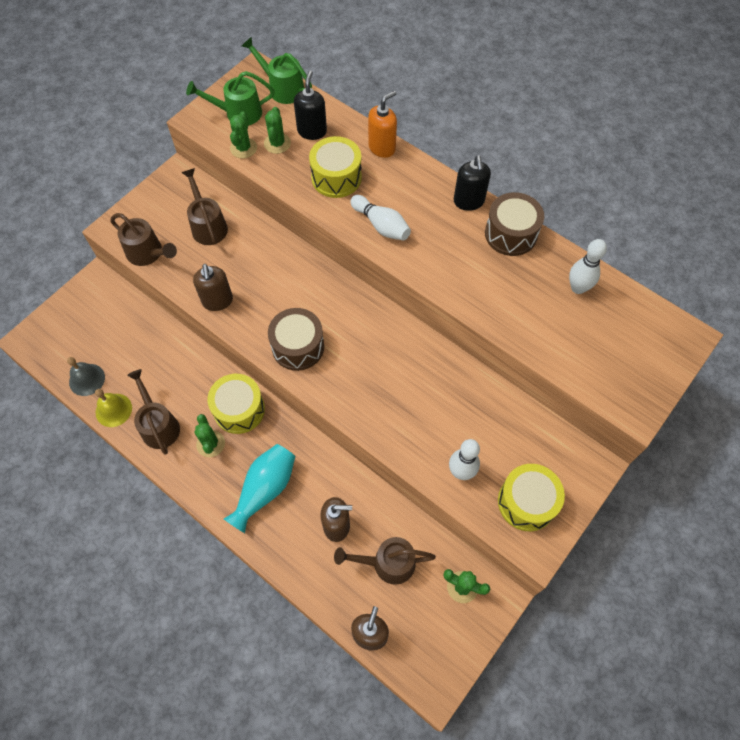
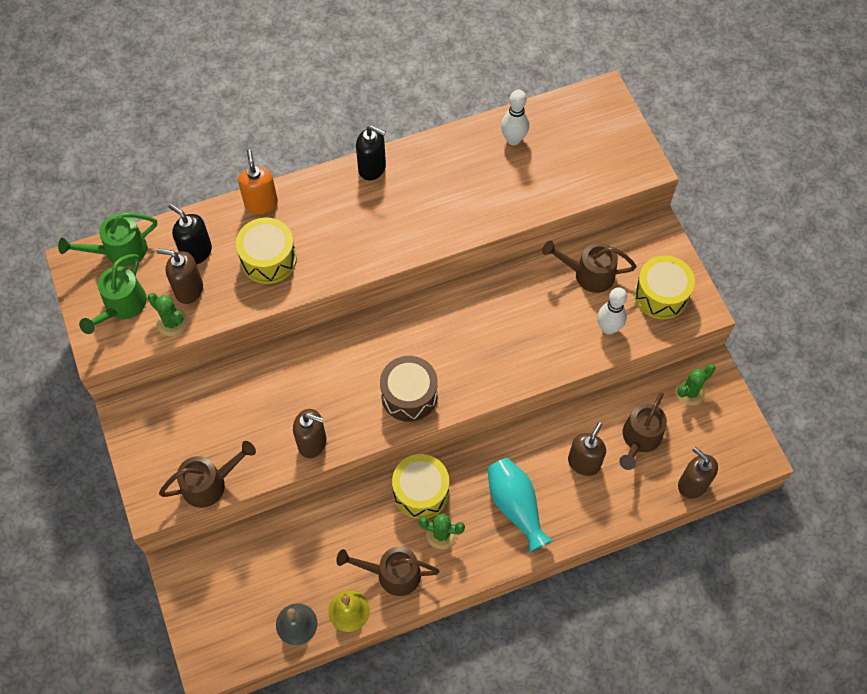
camera: 60 degrees left, 0 degrees up
brown watering can [181,168,228,245] -> brown watering can moved to [542,241,637,293]
green cactus [264,107,291,154] -> brown soap dispenser [157,249,203,304]
white bowling pin [350,195,411,241] -> none
brown drum [485,192,544,256] -> none

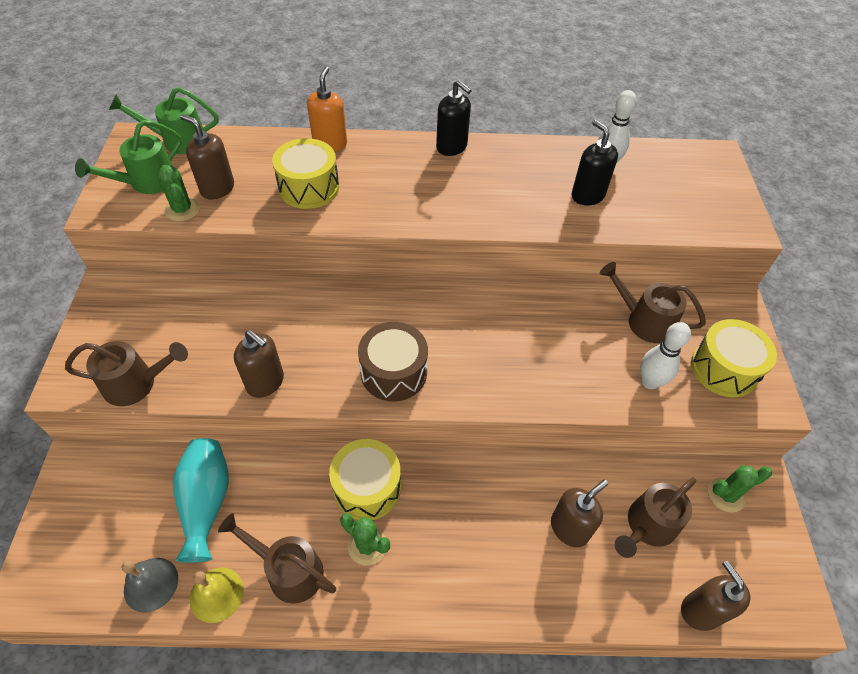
camera: 20 degrees right, 10 degrees down
black soap dispenser [169,204,212,265] -> black soap dispenser moved to [572,120,618,206]
turquoise vase [487,458,553,553] -> turquoise vase moved to [173,438,229,562]

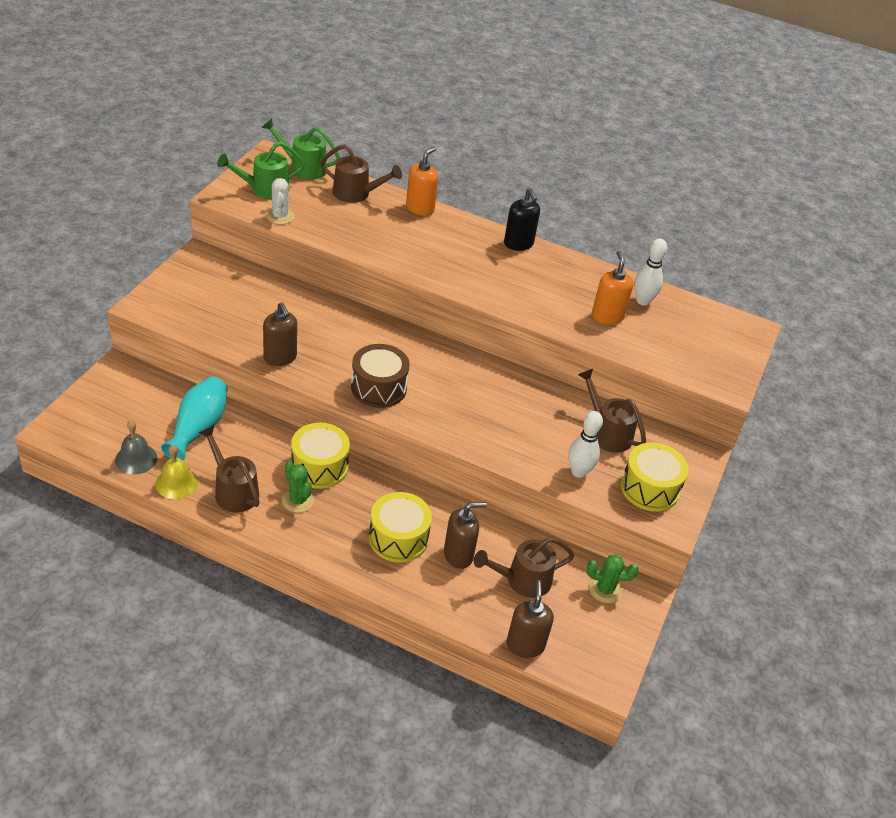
camera: 20 degrees right, 10 degrees down
brown watering can [65,341,188,406] -> brown watering can moved to [320,144,402,203]
green cactus [158,165,200,222] -> white cactus [266,178,295,225]
brown soap dispenser [180,114,234,199] -> none
yellow drum [272,138,339,209] -> yellow drum moved to [369,492,432,563]
black soap dispenser [572,120,618,206] -> orange soap dispenser [592,251,633,325]

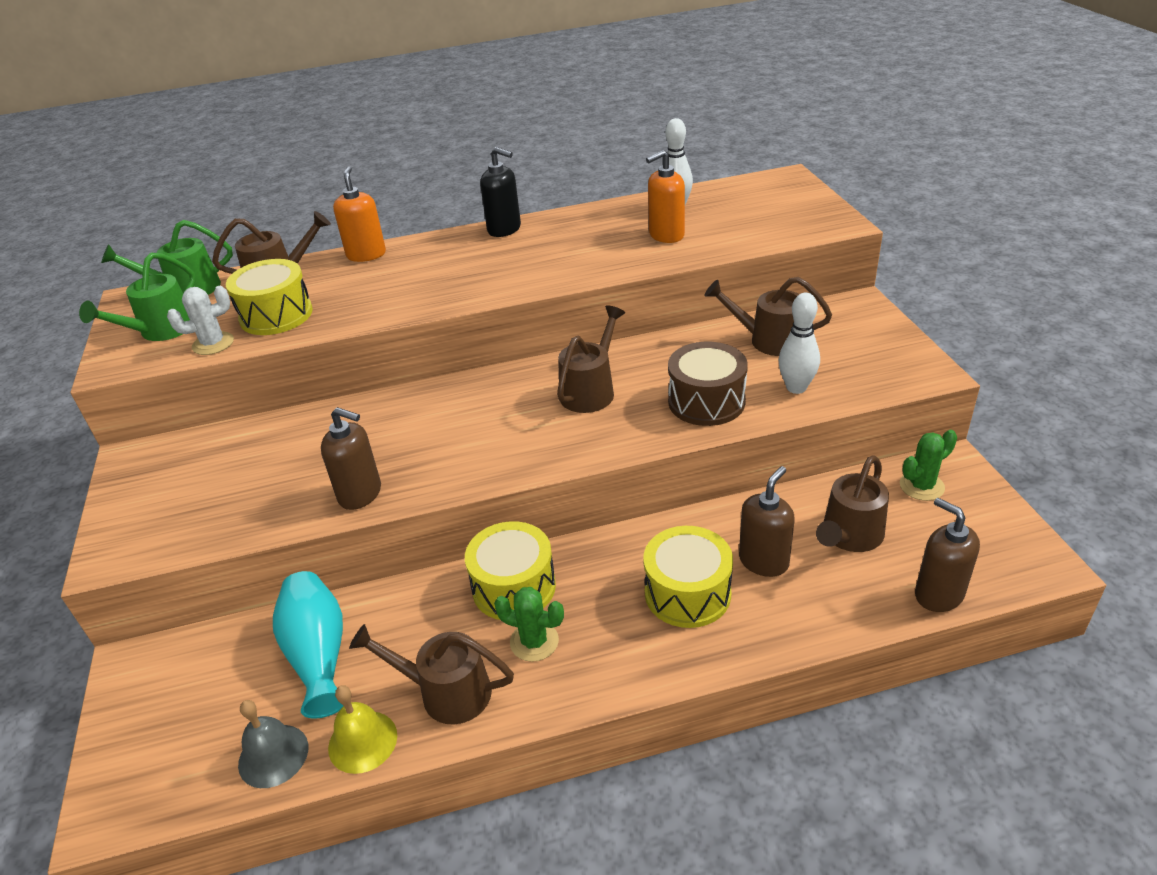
camera: 30 degrees left, 5 degrees down
white cactus [266,178,295,225] -> white cactus turned 75 degrees counterclockwise [167,286,234,355]
brown drum [351,344,410,408] -> brown drum moved to [668,342,748,426]
orange soap dispenser [592,251,633,325] -> orange soap dispenser turned 75 degrees counterclockwise [646,150,685,243]
yellow drum [621,442,688,512] -> yellow drum moved to [226,259,313,335]
none -> brown watering can [557,305,625,413]

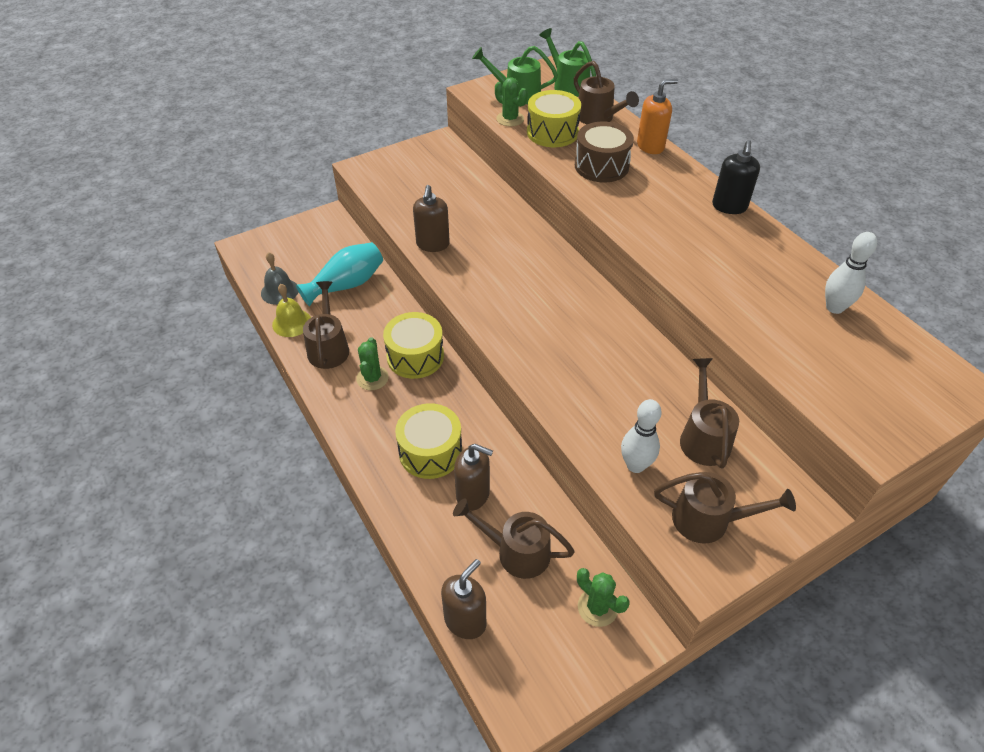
camera: 70 degrees right, 10 degrees up
white cactus [167,286,234,355] -> green cactus [495,77,528,127]
brown watering can [557,305,625,413] -> brown watering can moved to [654,472,796,544]
orange soap dispenser [646,150,685,243] -> none
brown drum [668,342,748,426] -> brown drum moved to [575,122,634,182]

